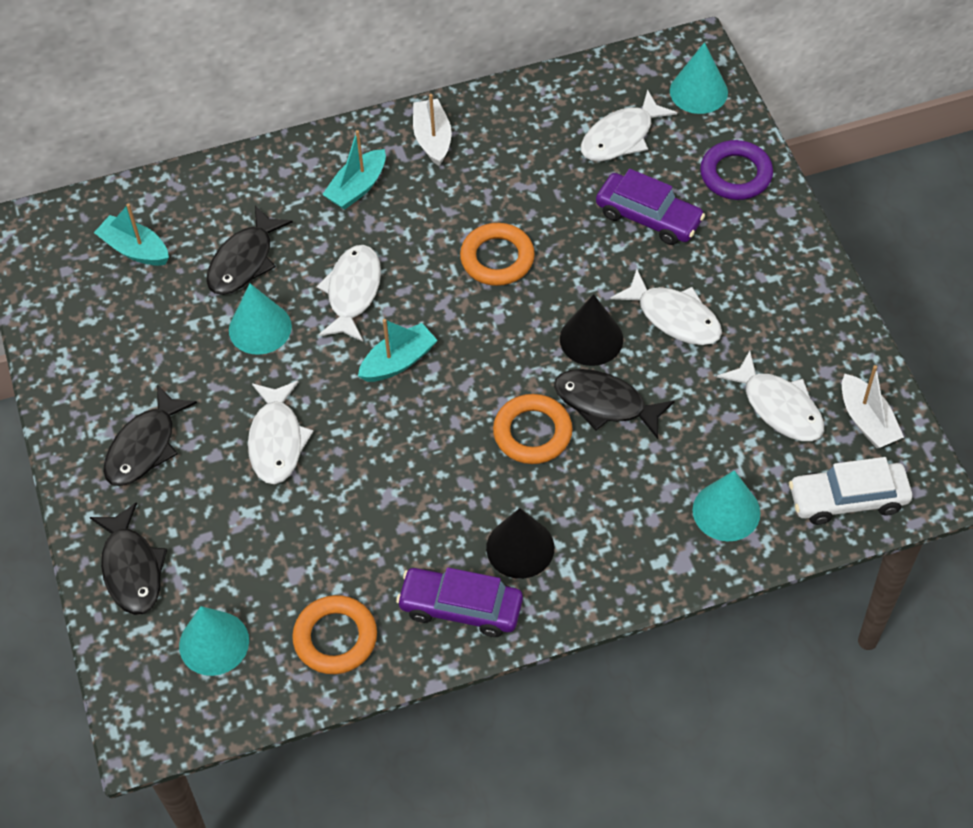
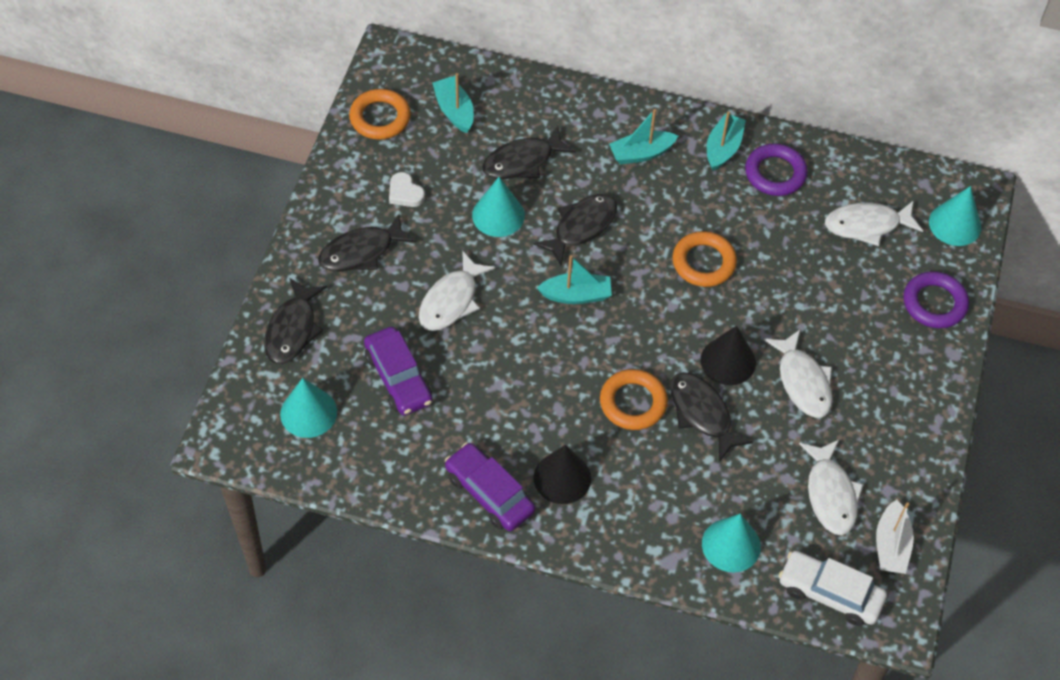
camera: 30 degrees right, 0 degrees up
orange ring [292,595,377,674] -> orange ring moved to [349,89,411,140]
white fish [317,245,381,342] -> black fish [533,194,617,266]
white boat [413,94,452,166] -> turquoise boat [707,111,746,171]
purple car [596,169,705,245] -> purple car moved to [364,327,433,415]
none -> white heart [389,172,425,207]
none -> purple ring [745,144,808,196]

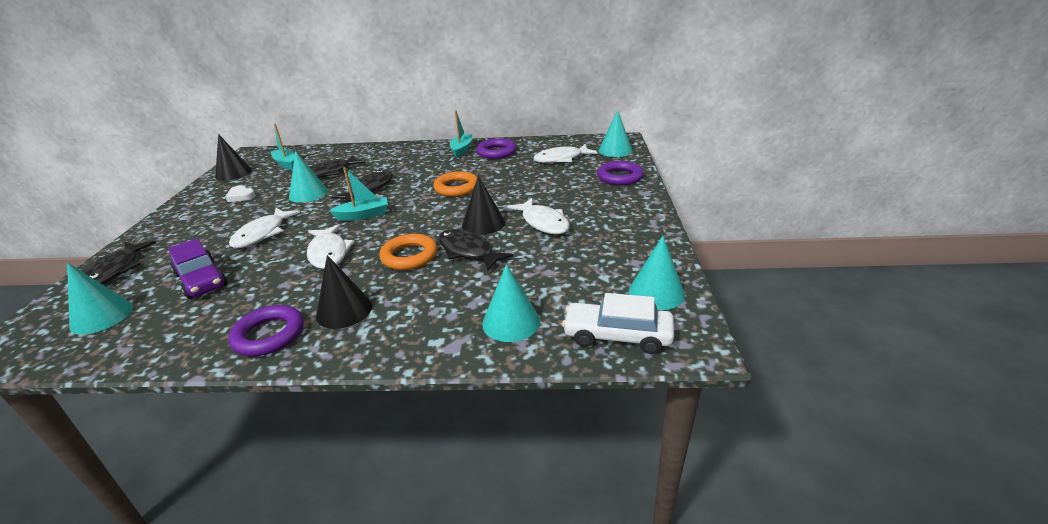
camera: 10 degrees left, 25 degrees down
black fish [318,214,416,271] -> none
orange ring [349,89,411,140] -> black cone [215,134,252,181]
purple car [445,442,535,531] -> purple ring [228,305,304,356]
turquoise boat [609,109,678,165] -> none
white fish [799,439,864,535] -> white fish moved to [307,224,354,269]
white boat [876,500,914,574] -> turquoise cone [629,236,685,310]

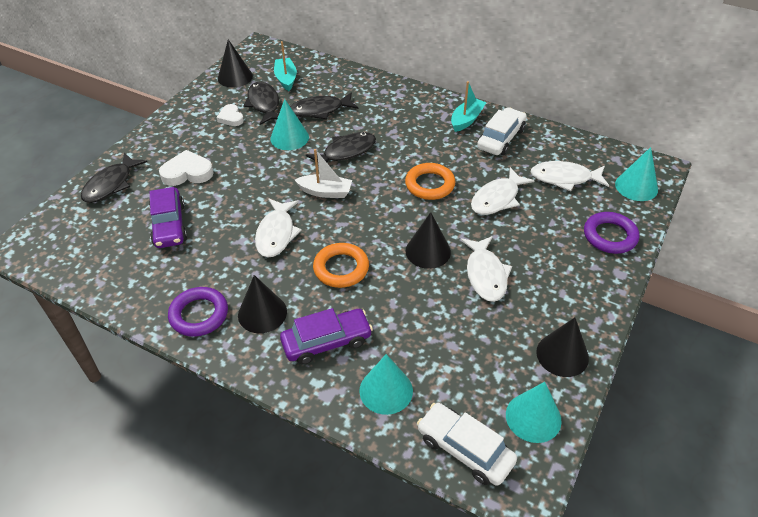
camera: 25 degrees right, 15 degrees up
turquoise cone [67,263,133,334] -> none
white fish [229,208,300,248] -> white fish moved to [471,167,535,215]
turquoise boat [329,167,388,221] -> white boat [295,149,352,198]
black fish [438,229,513,272] -> black fish moved to [244,82,279,125]
purple ring [477,138,516,159] -> white car [477,107,527,155]
none -> white heart [159,150,214,186]
none -> purple car [280,308,373,365]
none -> black cone [536,317,589,377]

